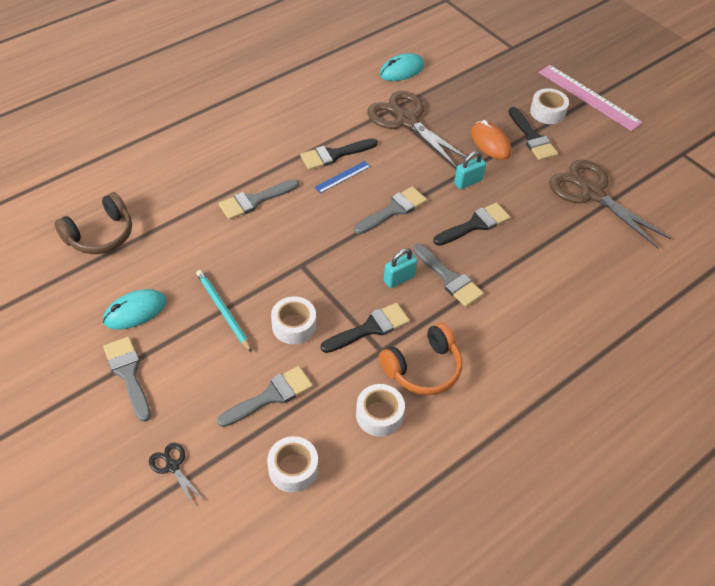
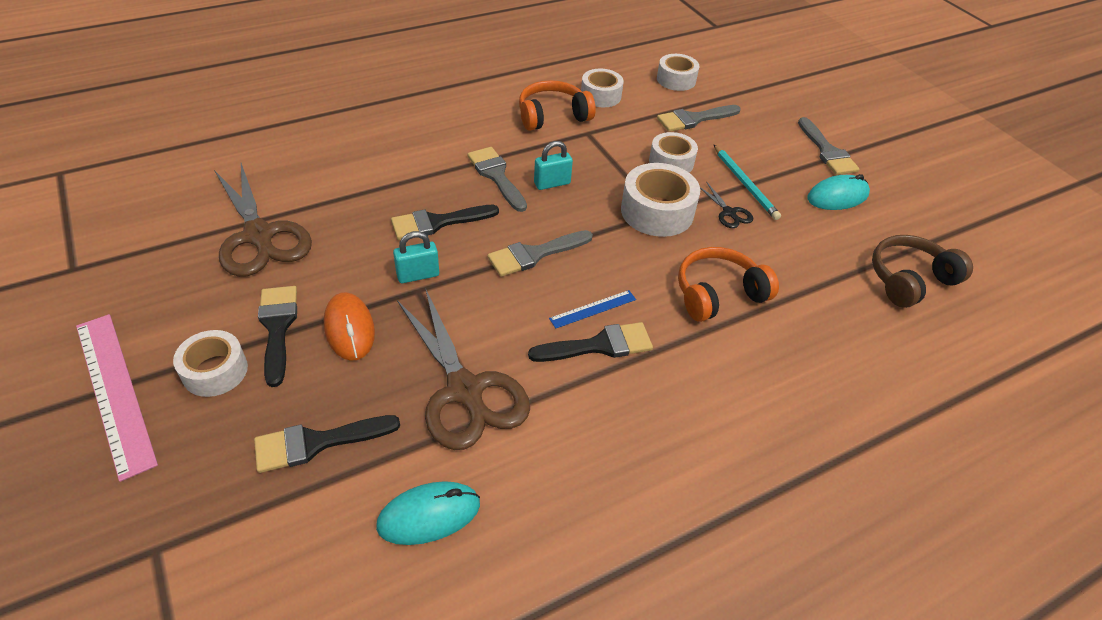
camera: 170 degrees left, 5 degrees down
black scissors [149,443,204,507] -> black scissors moved to [700,181,753,228]
grey brush [219,179,299,220] -> orange headphones [678,247,779,322]
black brush [321,303,410,353] -> black brush moved to [254,415,400,473]
none -> white tape [621,163,700,237]

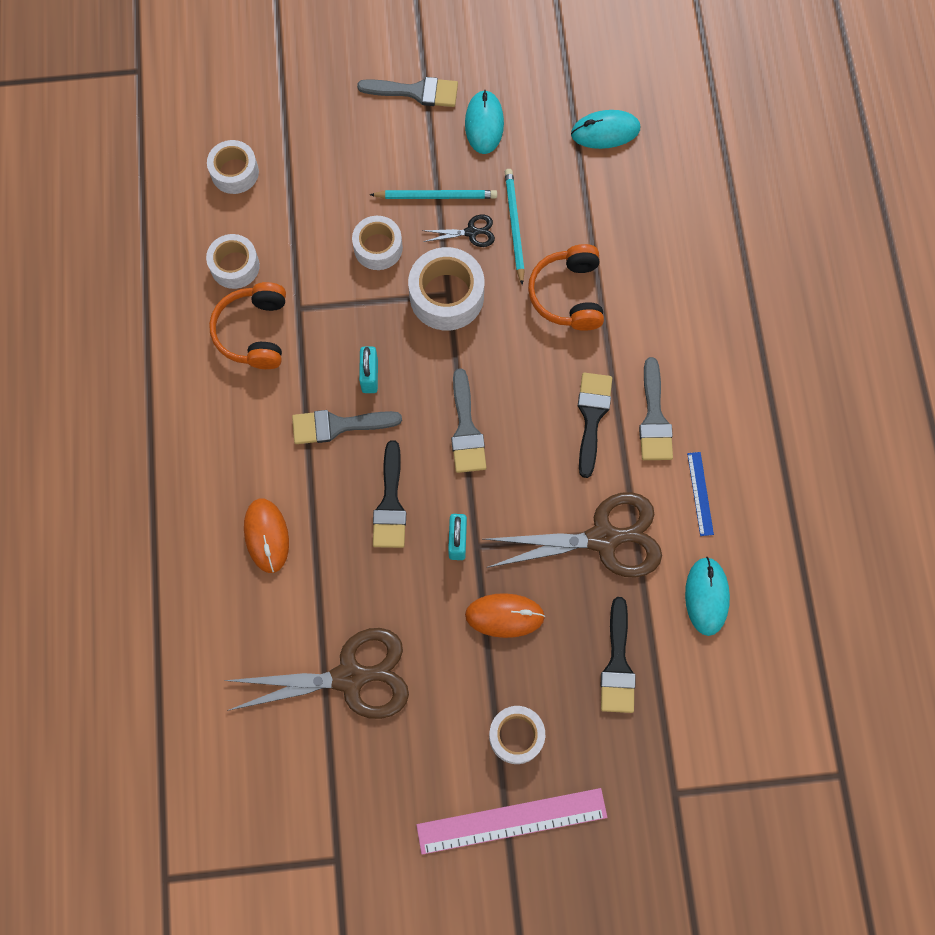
camera: 65 degrees left, 25 degrees up
black brush [258,286,297,387] -> none
blue ruler [549,290,636,329] -> blue ruler moved to [687,452,714,536]
grey brush [657,105,741,132] -> grey brush moved to [639,357,673,460]
brown headphones [872,235,973,308] -> turquoise mouse [571,110,640,149]
none -> orange mouse [244,499,289,573]
none -> turquoise pencil [505,169,525,285]

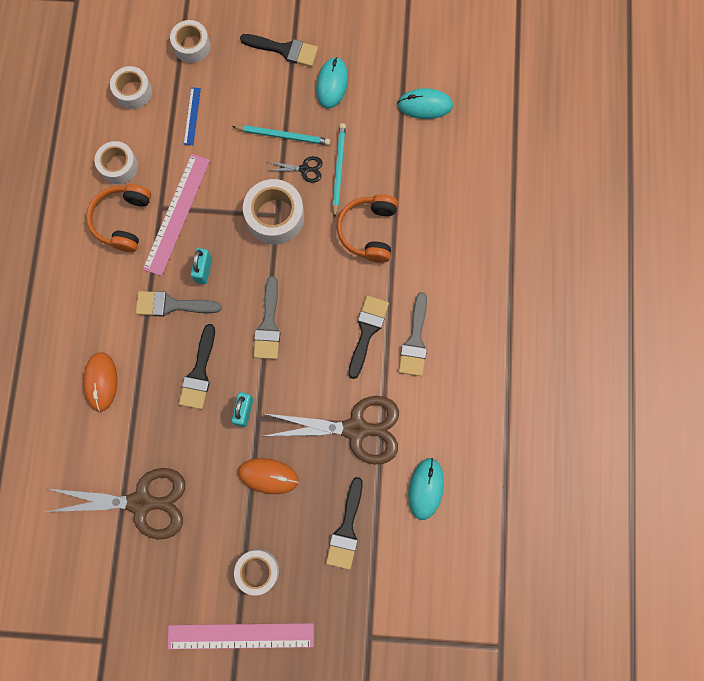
camera: 10 degrees right, 5 degrees up
white tape [352,216,403,270] -> white tape moved to [170,20,210,63]
grey brush [357,77,458,107] -> black brush [240,34,318,67]
blue ruler [687,452,714,536] -> blue ruler moved to [184,87,201,145]
none -> pink ruler [143,154,210,276]

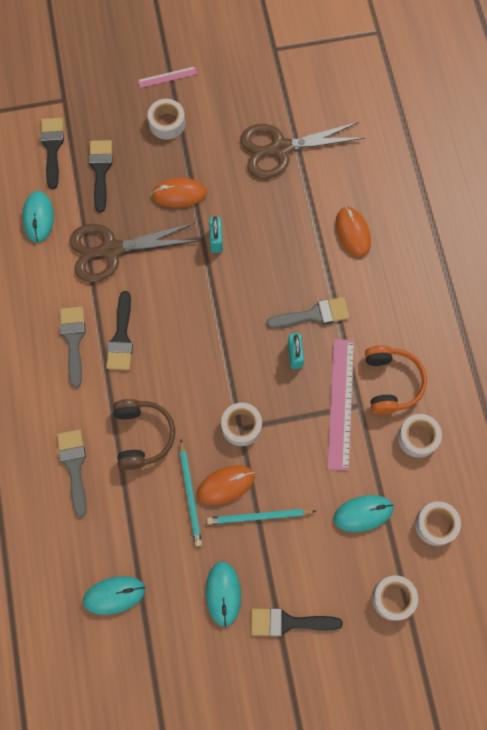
camera: 165 degrees right, 5 degrees down
pink ruler [168,623,314,649] -> pink ruler [138,66,197,88], size x0.50
black brush [179,324,215,409] -> black brush moved to [40,118,64,189]
blue ruler [184,87,201,145] -> turquoise mouse [334,495,394,532]
white tape [243,179,304,245] -> white tape [221,403,262,446], size x0.66
grey brush [253,276,280,359] -> grey brush moved to [57,430,87,517]
black scissors [266,156,323,183] -> orange mouse [197,466,255,505]
orange headphones [337,194,398,263] -> brown headphones [113,399,175,470]

